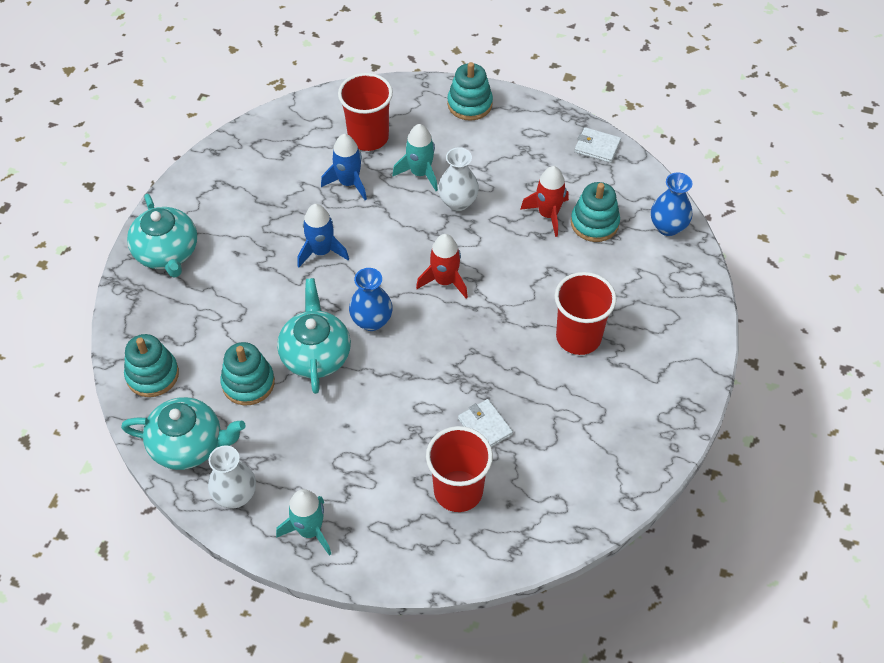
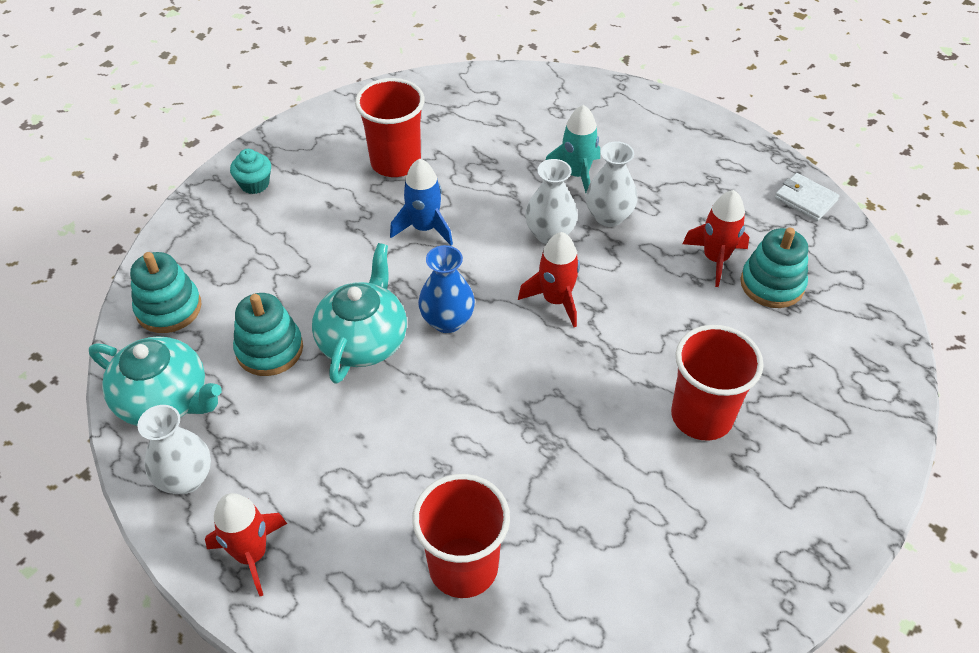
camera: 20 degrees right, 5 degrees down
turquoise teapot [127,194,197,278] -> turquoise cupcake [230,149,271,194]
turquoise rocket [276,489,331,556] -> red rocket [205,493,287,596]
blue rocket [321,134,367,200] -> none
red cup [338,73,393,151] -> red cup moved to [355,78,424,177]
turquoise stacking toy [447,62,493,121] -> none
white wallet [458,399,513,447] -> none
blue vase [651,172,692,236] -> none
none -> white vase [525,159,578,244]

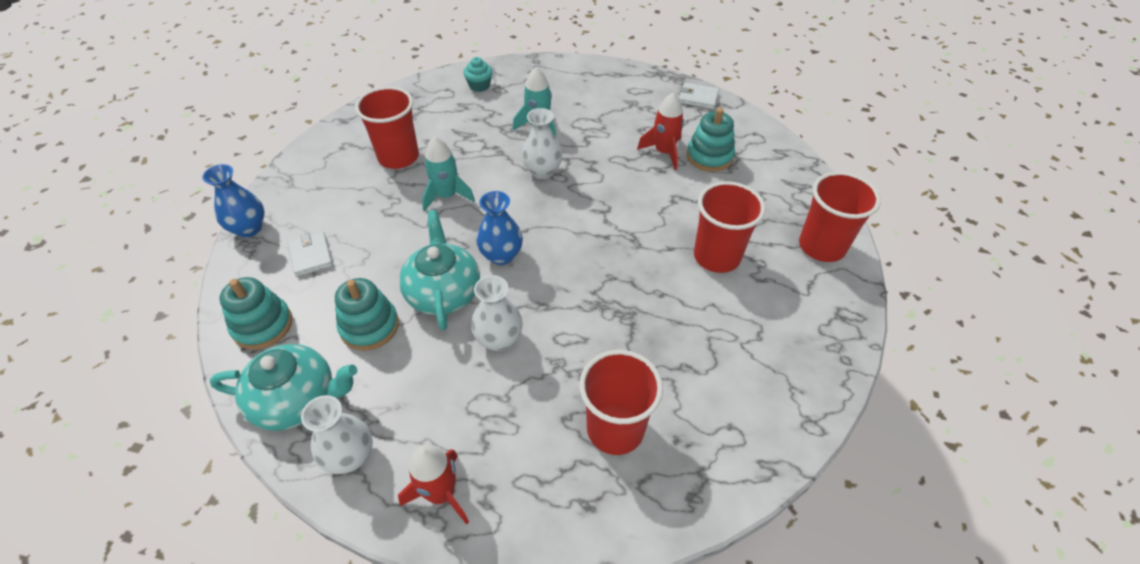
camera: 25 degrees left, 0 degrees up
turquoise cupcake [230,149,271,194] -> turquoise cupcake moved to [463,57,493,92]
blue rocket [390,159,453,246] -> turquoise rocket [422,136,475,212]
red rocket [518,232,580,327] -> none
white vase [586,141,637,227] -> white vase moved to [471,275,523,351]
none -> blue vase [202,164,265,238]
none -> white wallet [288,232,333,277]
none -> red cup [799,172,881,262]

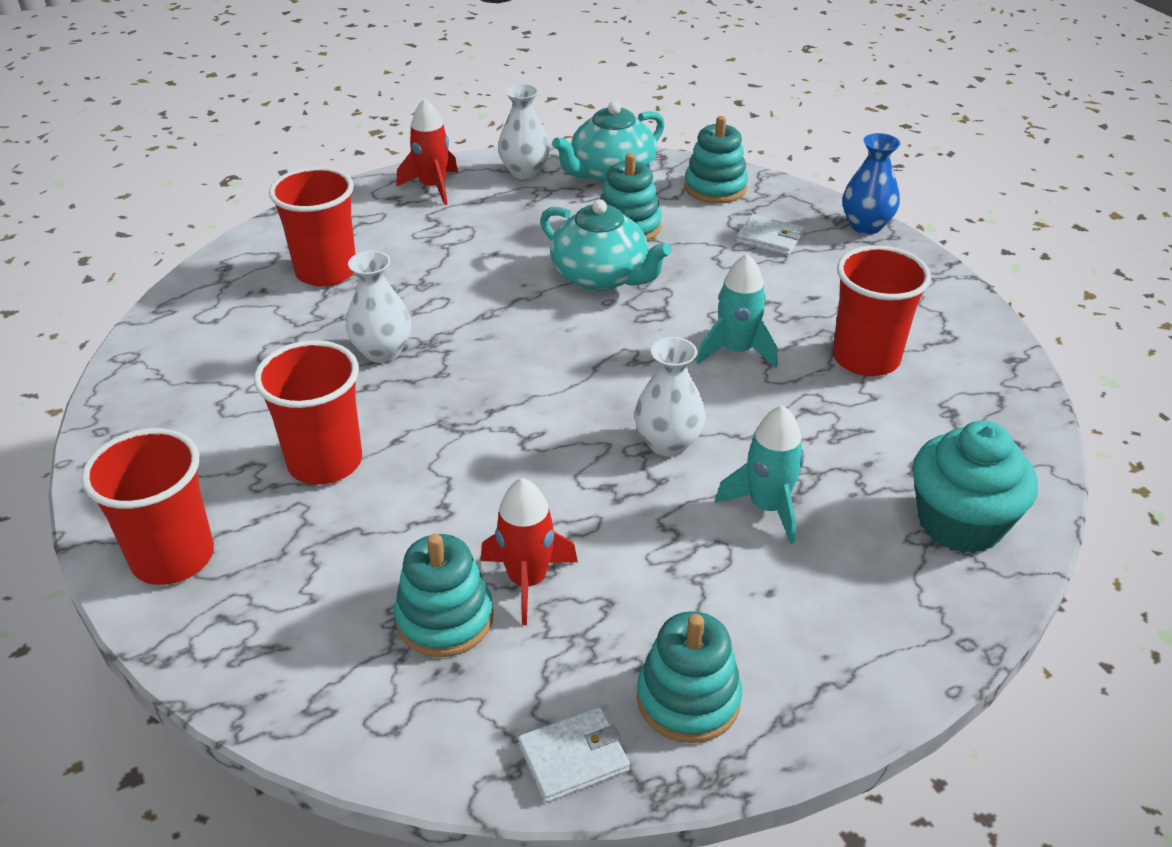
camera: 140 degrees right, 10 degrees down
turquoise cupcake [463,57,493,92] -> turquoise cupcake [912,420,1038,554], size x1.90
white vase [471,275,523,351] -> white vase moved to [346,250,411,363]
blue vase [477,191,523,265] -> none
none -> turquoise stacking toy [637,611,742,743]

